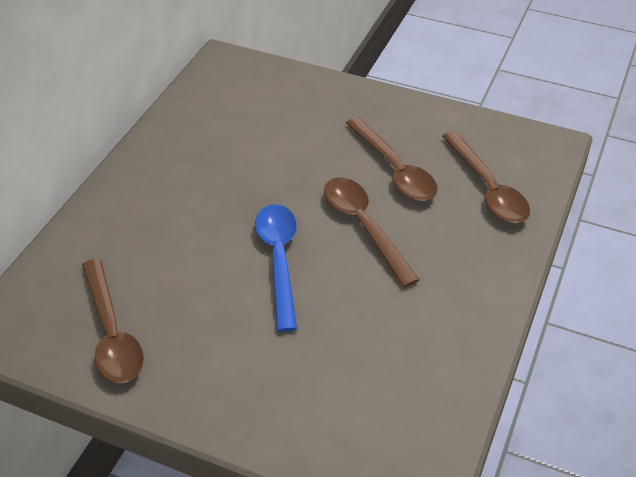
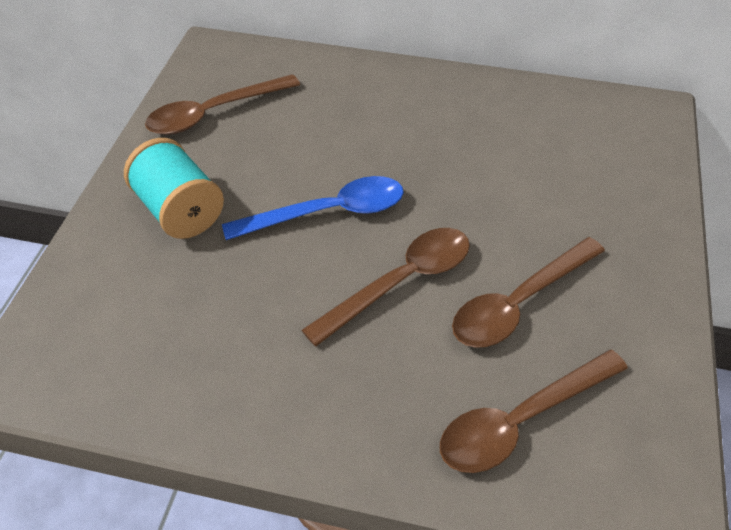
camera: 80 degrees right, 5 degrees up
none -> turquoise spool [124,138,224,239]

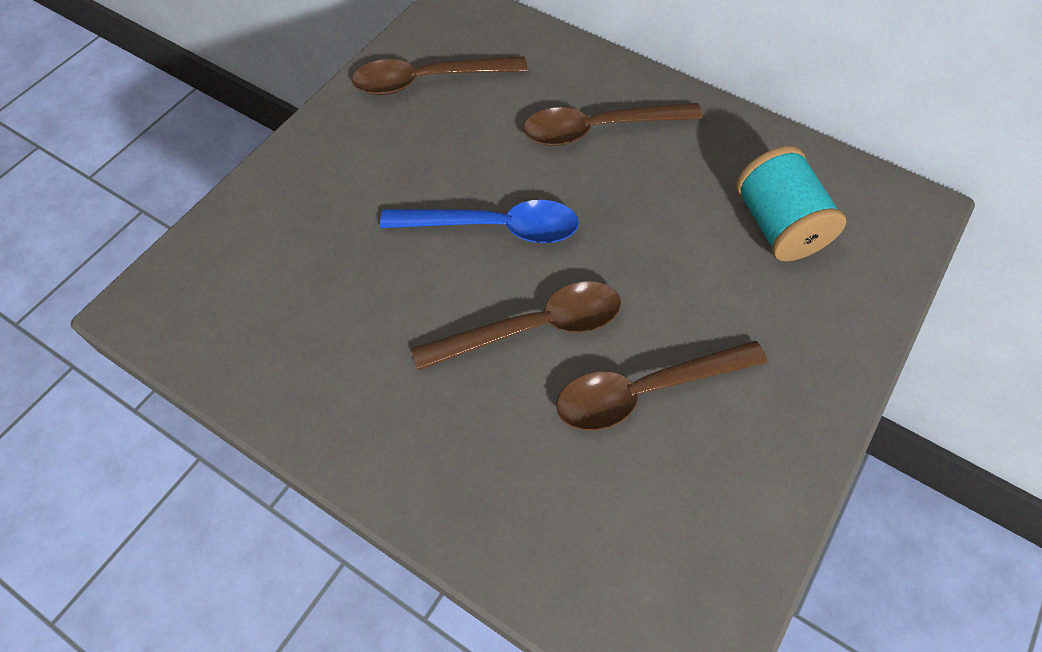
camera: 20 degrees right, 10 degrees up
turquoise spool [124,138,224,239] -> turquoise spool moved to [736,146,846,261]
brown spoon [440,350,628,473] -> brown spoon moved to [523,103,703,146]

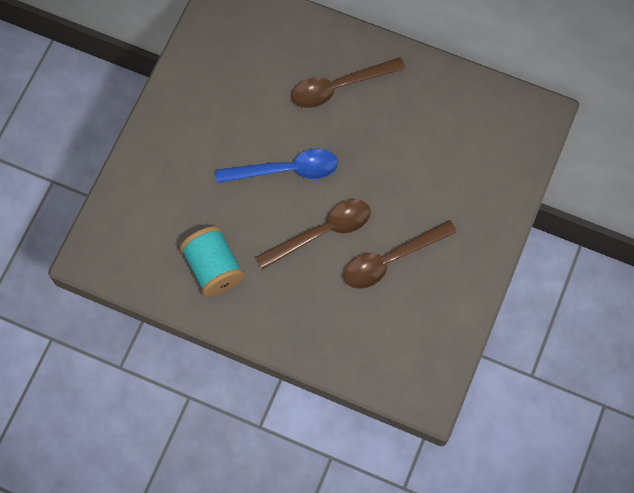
camera: 10 degrees left, 10 degrees up
brown spoon [352,56,528,95] -> none
turquoise spool [736,146,846,261] -> turquoise spool moved to [180,226,245,297]

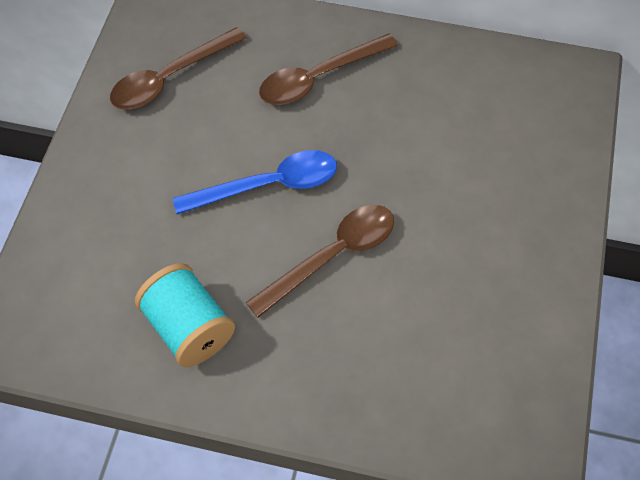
camera: 10 degrees left, 10 degrees down
brown spoon [343,220,457,289] -> brown spoon moved to [110,27,247,110]

